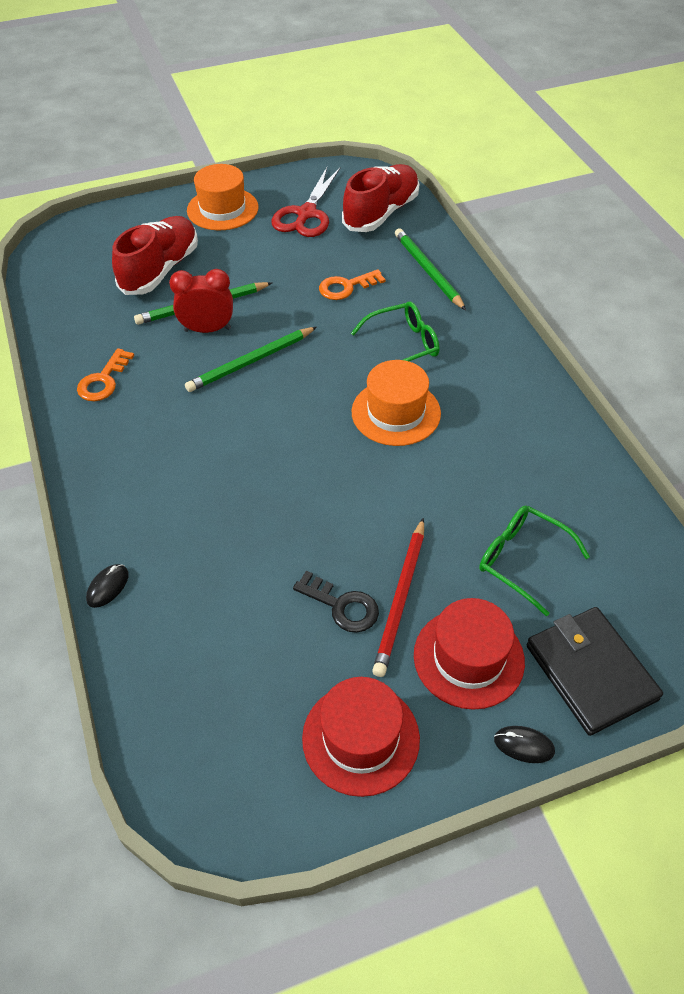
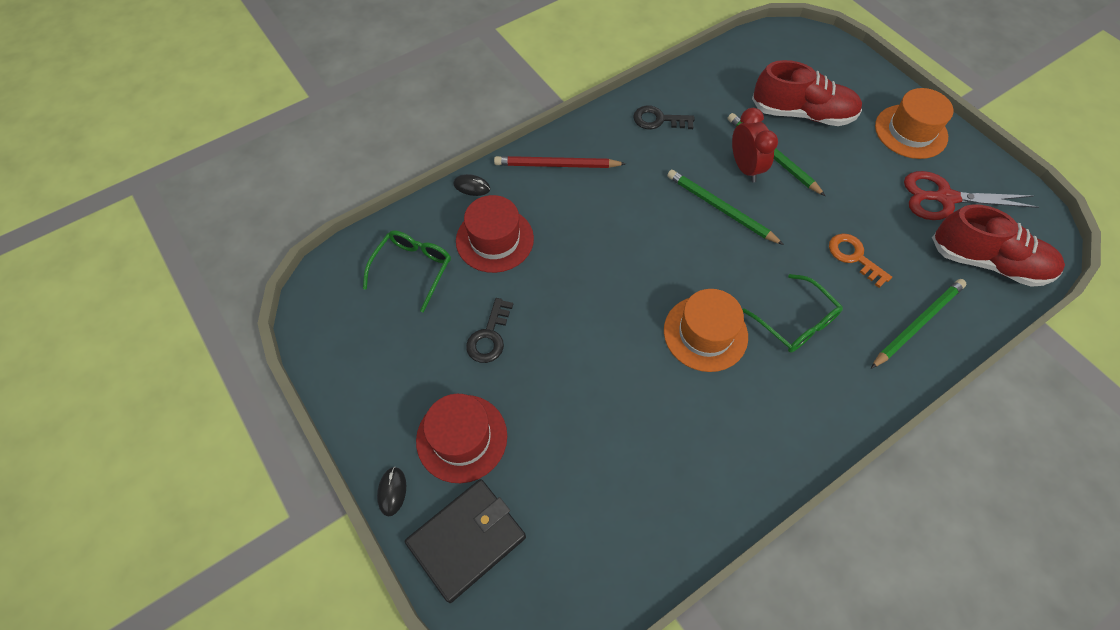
camera: 75 degrees right, 10 degrees up
orange key [77,348,134,401] -> black key [633,105,695,129]
red hat [302,677,420,797] -> red hat moved to [456,195,534,273]
red pencil [372,518,424,677] -> red pencil moved to [494,156,626,168]
green glasses [479,505,590,617] -> green glasses moved to [363,230,451,313]

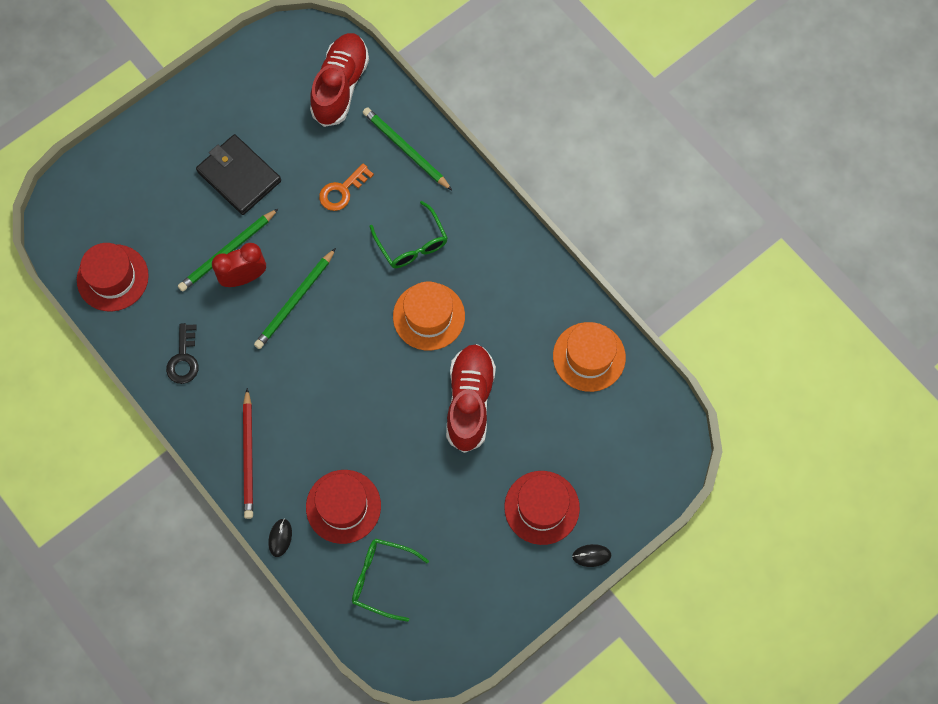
camera: 95 degrees left, 10 degrees up
black wallet [405,479,526,603] -> black wallet moved to [196,134,281,215]
black key [466,298,513,363] -> none
green glasses [742,274,843,353] -> green glasses turned 105 degrees clockwise [370,201,448,268]
red shoe [752,60,862,126] -> red shoe moved to [446,344,496,453]
orange hat [875,88,954,159] -> orange hat moved to [553,322,626,392]
red scissors [904,171,1039,220] -> none
none -> red hat [77,243,149,312]

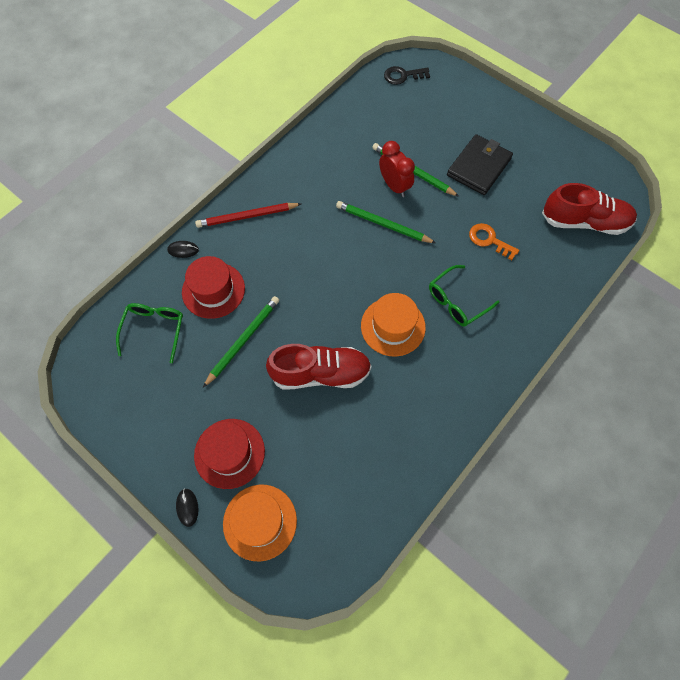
camera: 80 degrees right, 5 degrees down
red hat [77,243,149,312] -> none
black key [166,323,198,384] -> black key moved to [384,66,430,85]
green pencil [363,107,452,190] -> green pencil moved to [203,296,279,388]
orange hat [553,322,626,392] -> orange hat moved to [223,485,297,561]

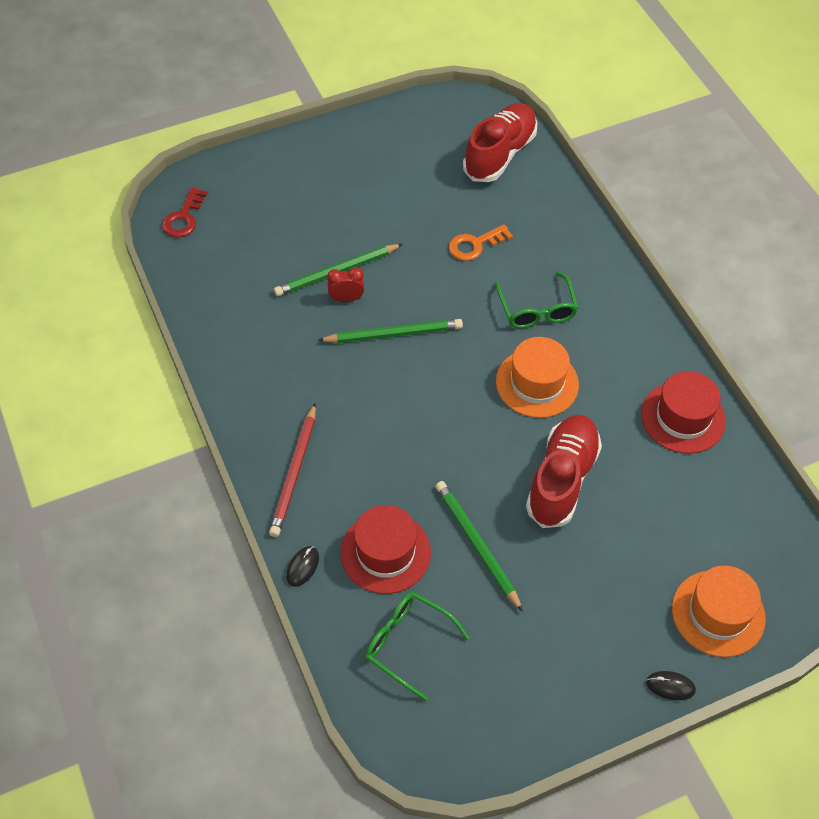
camera: 65 degrees left, 10 degrees down
red hat [194,419,265,489] -> red hat moved to [641,371,726,454]
green pencil [336,201,436,243] -> green pencil turned 150 degrees counterclockwise [318,319,463,343]
red clock [379,141,415,197] -> red clock [327,267,365,302], size x0.65
black key [384,66,430,85] -> red key [162,187,207,238]
black wallet [447,134,513,195] -> none

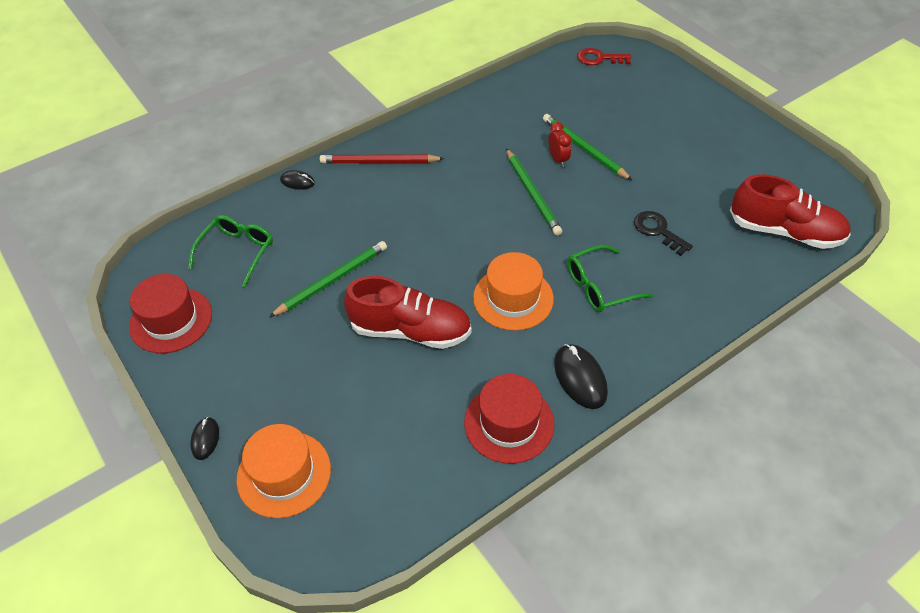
camera: 80 degrees right, 5 degrees down
red hat [340,505,431,594] -> red hat moved to [129,274,212,353]
orange key [449,224,513,261] -> black key [634,211,693,256]
none -> black mouse [554,344,608,409]

